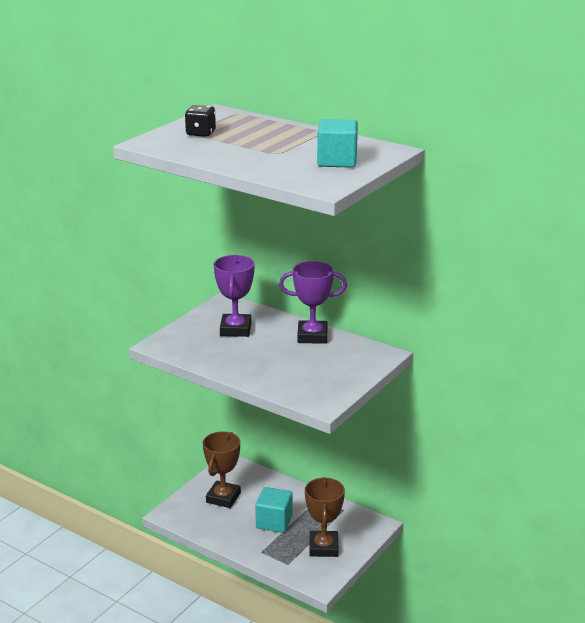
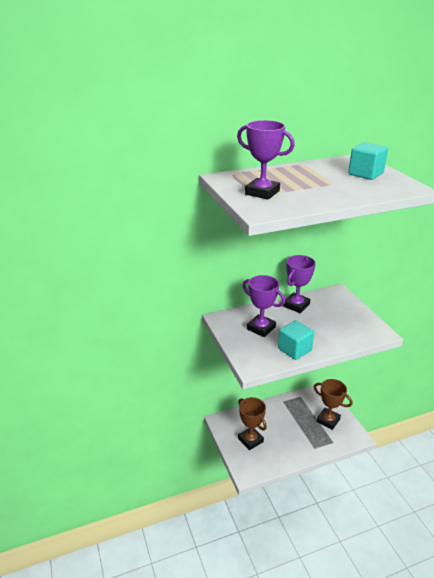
camera: 55 degrees left, 5 degrees up
black dice [185,105,216,137] -> purple trophy [237,120,295,200]
turquoise cube [255,487,293,533] -> turquoise cube moved to [278,320,314,360]

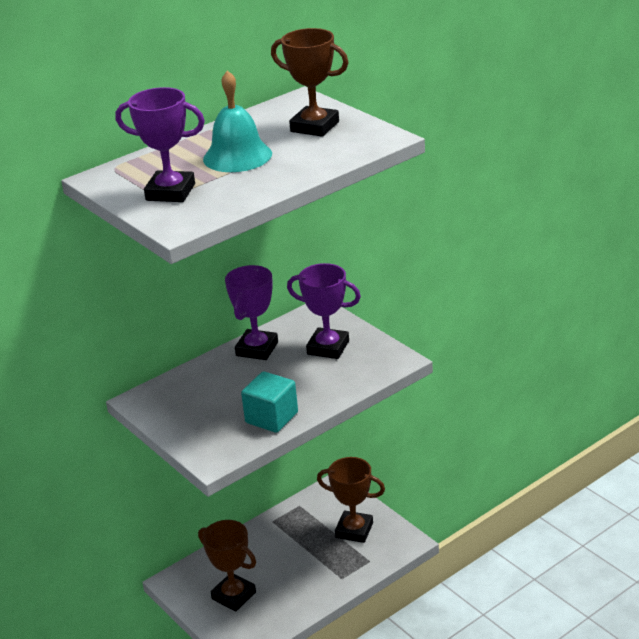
camera: 15 degrees left, 0 degrees up
purple trophy [243,275,285,337] -> purple trophy moved to [287,263,361,359]
turquoise cube [348,142,388,180] -> brown trophy [271,28,349,137]
none -> turquoise bell [203,70,272,172]

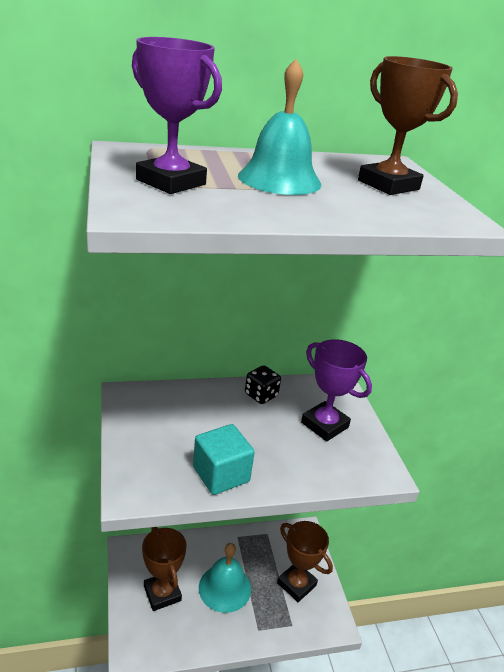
camera: 20 degrees right, 0 degrees up
purple trophy [225,265,278,360] -> black dice [245,365,281,404]
none -> turquoise bell [199,543,251,613]

